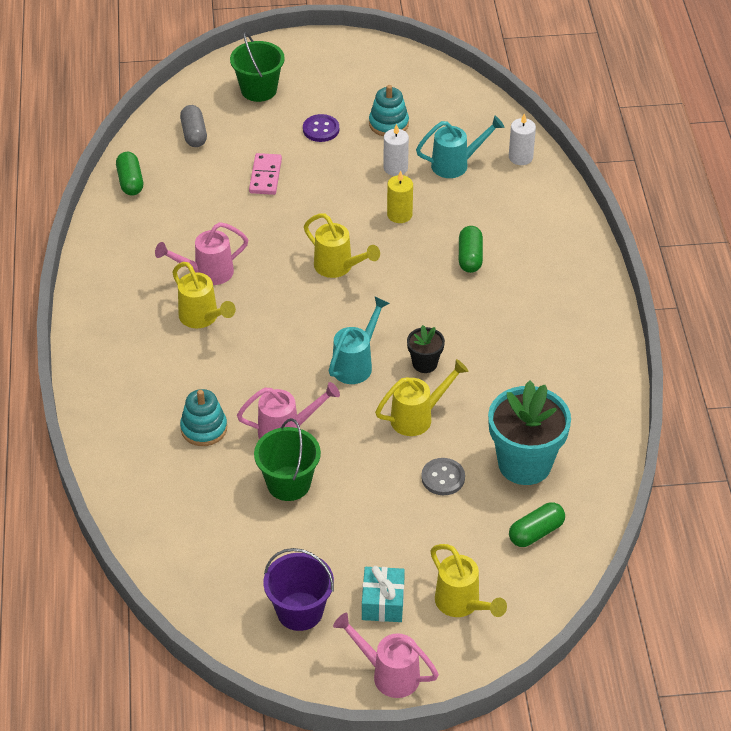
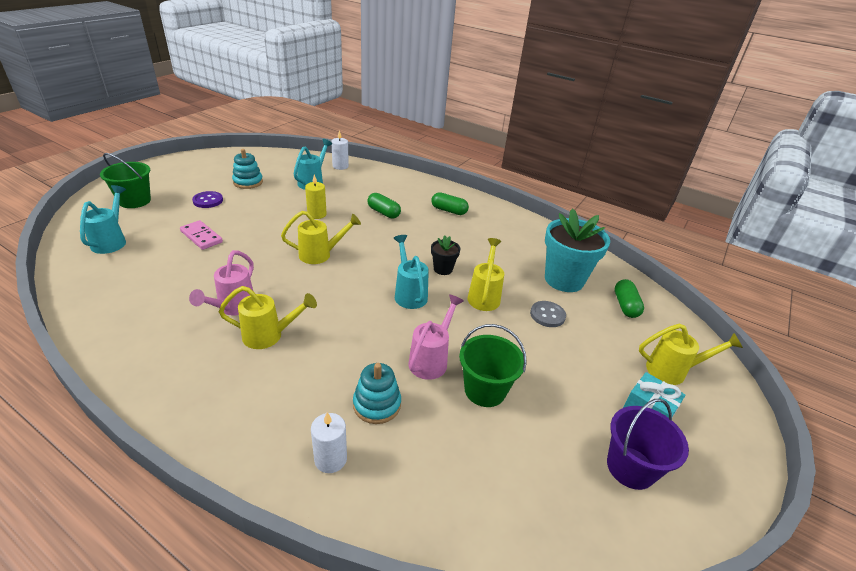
camera: 55 degrees left, 10 degrees down
green capsule [116,152,143,196] -> green capsule moved to [431,192,469,215]
grey capsule [180,105,207,147] -> turquoise watering can [80,185,126,254]
pink watering can [333,613,439,698] -> none
white candle [383,124,409,176] -> white candle moved to [311,412,347,473]

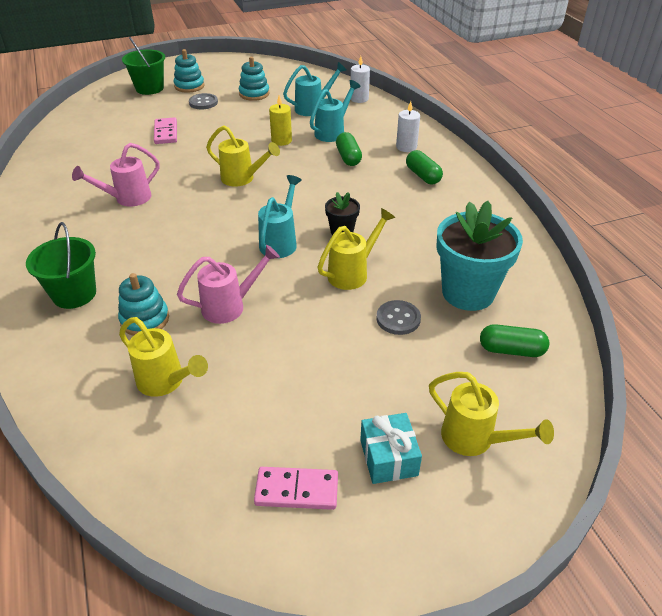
camera: 40 degrees right, 5 degrees up
turquoise watering can [80,185,126,254] -> turquoise watering can moved to [310,80,361,142]
purple button [192,191,223,208] -> grey button [189,93,218,109]
yellow watering can [219,286,317,349] -> yellow watering can moved to [119,317,208,397]
white candle [311,412,347,473] -> white candle moved to [396,101,420,152]
green bucket [459,324,527,407] -> green bucket moved to [26,222,96,309]
purple bucket [607,399,689,490] -> pink domino [254,467,338,510]
green capsule [615,279,644,318] -> green capsule turned 60 degrees clockwise [480,324,549,357]
none -> turquoise stacking toy [174,49,205,93]

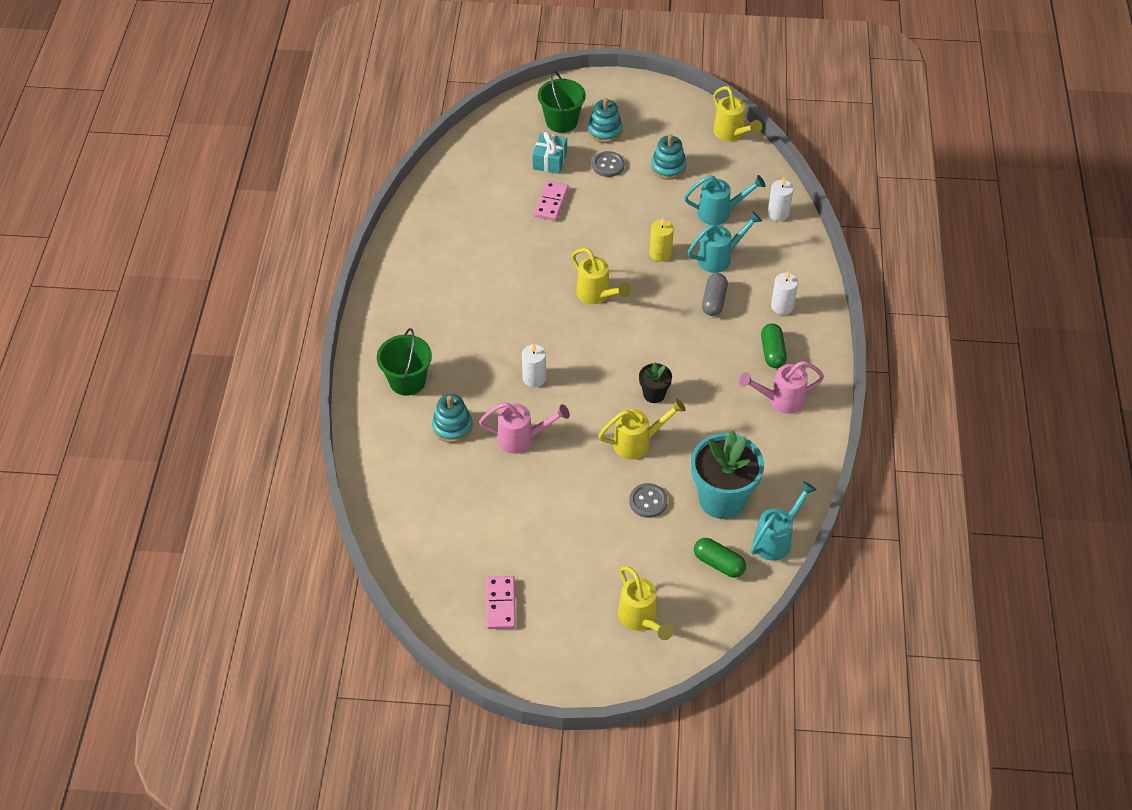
camera: 25 degrees right, 10 degrees up
pink watering can [72,143,160,207] -> pink watering can moved to [739,361,824,414]
yellow watering can [119,317,208,397] -> yellow watering can moved to [713,86,762,141]
pink domino [254,467,338,510] -> pink domino turned 60 degrees clockwise [486,576,516,629]
turquoise watering can [258,175,302,258] -> turquoise watering can moved to [751,481,816,561]
green capsule [336,132,362,166] -> grey capsule [702,273,728,316]
turquoise gift [360,413,422,484] -> turquoise gift moved to [532,132,567,174]
none -> white candle [522,343,546,387]

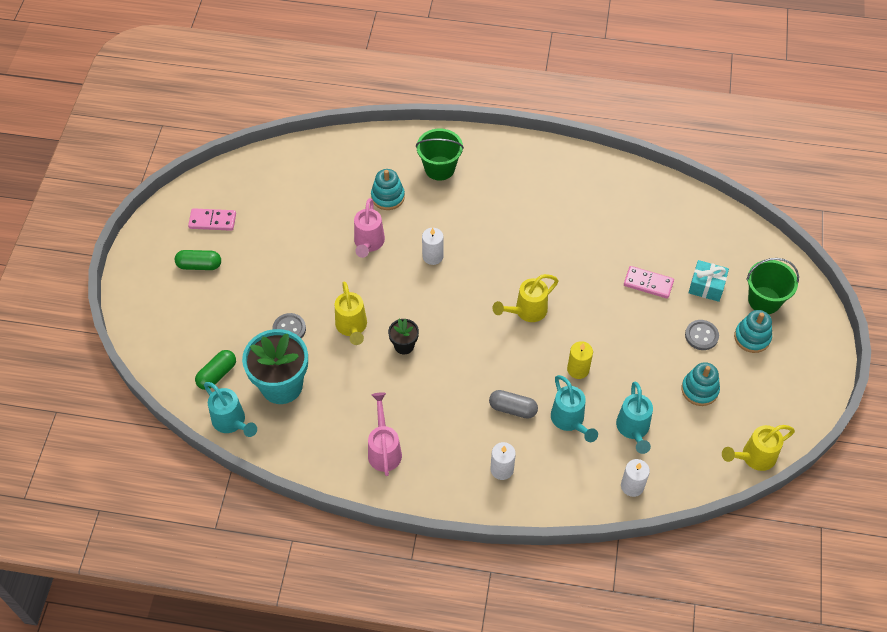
camera: 95 degrees right, 5 degrees up
yellow watering can [618,566,673,640] -> none
green capsule [761,323,787,368] -> green capsule moved to [175,250,221,270]

